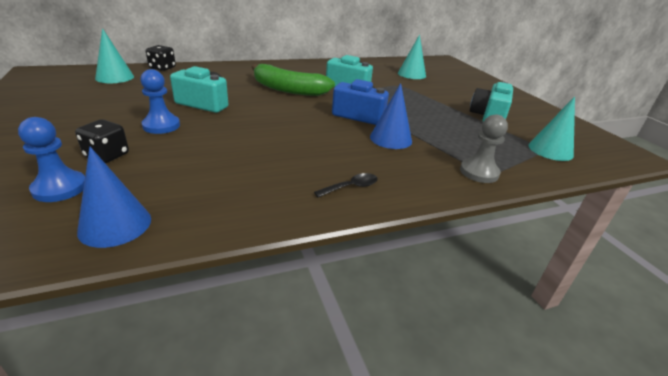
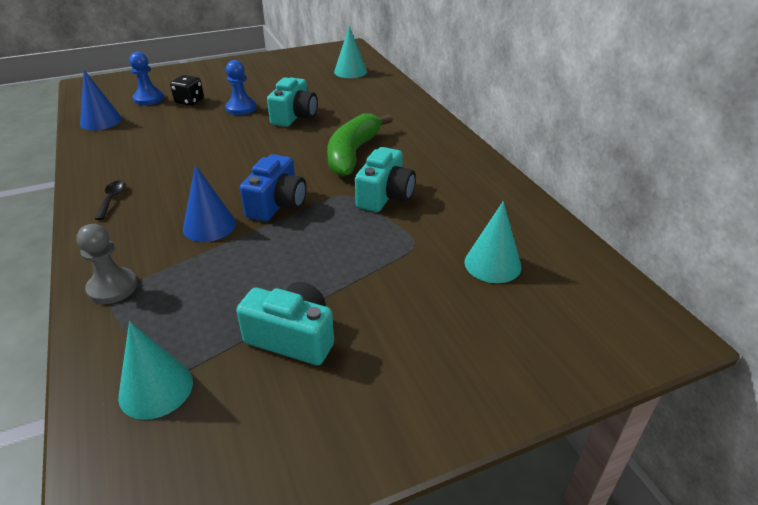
camera: 90 degrees right, 5 degrees up
black dice [146,45,176,71] -> none
black spoon [314,173,378,197] -> black spoon turned 150 degrees counterclockwise [95,180,126,220]

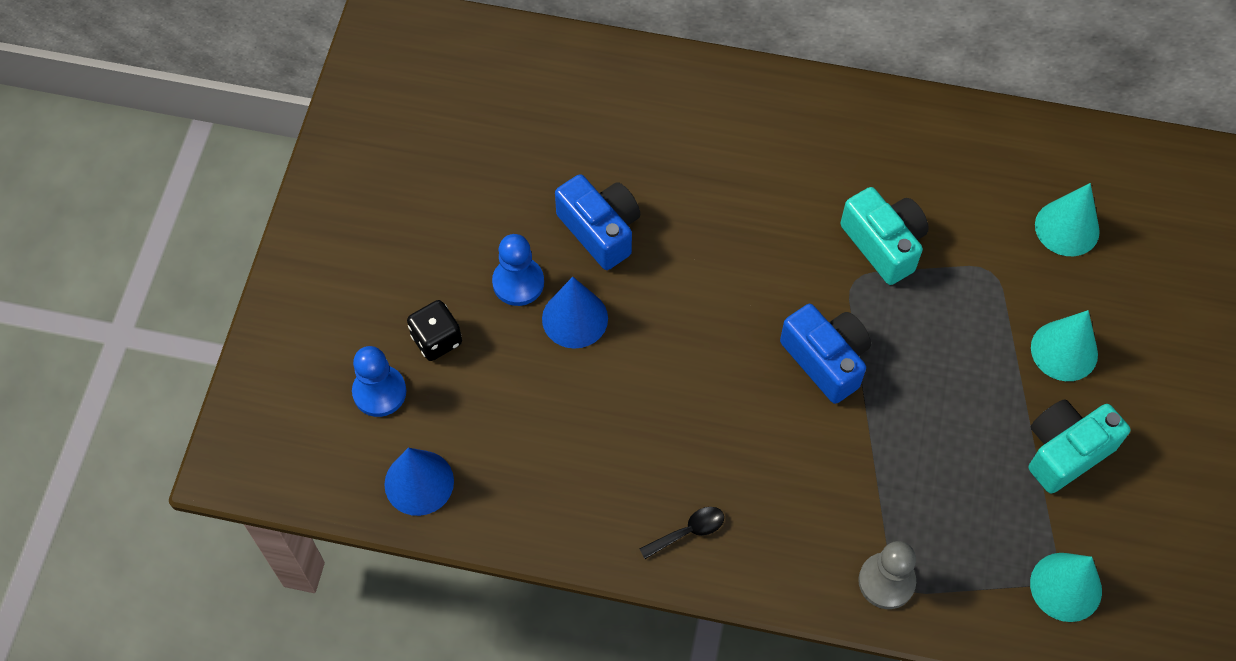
camera: 55 degrees left, 25 degrees up
black spoon [95,180,126,220] -> black spoon turned 120 degrees clockwise [639,507,724,559]
blue cone [183,165,236,242] -> blue cone moved to [542,277,608,349]
turquoise camera [267,77,318,127] -> blue camera [555,174,640,270]
green banana [327,113,393,177] -> none
turquoise cone [334,26,367,78] -> turquoise cone moved to [1031,310,1098,381]

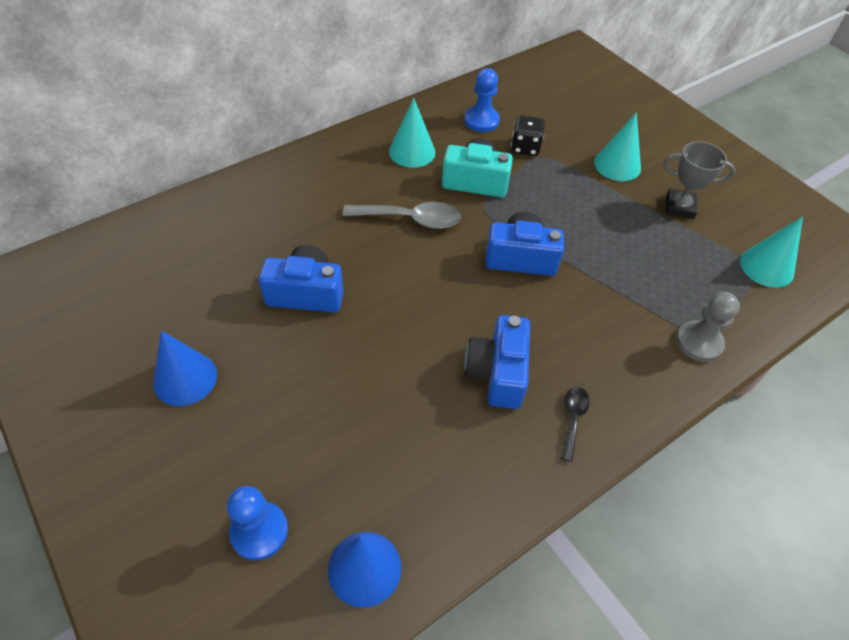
camera: 50 degrees left, 10 degrees down
black dice [407,300,462,361] -> black dice moved to [511,115,545,156]
blue pawn [492,234,544,306] -> blue pawn moved to [464,68,500,132]
blue cone [542,277,608,349] -> blue cone moved to [153,331,217,406]
turquoise camera [1029,399,1131,494] -> grey trophy [664,141,735,219]
turquoise cone [1035,183,1100,256] -> turquoise cone moved to [389,98,436,168]
none -> grey spoon [343,202,461,229]
none -> blue camera [465,315,530,409]

